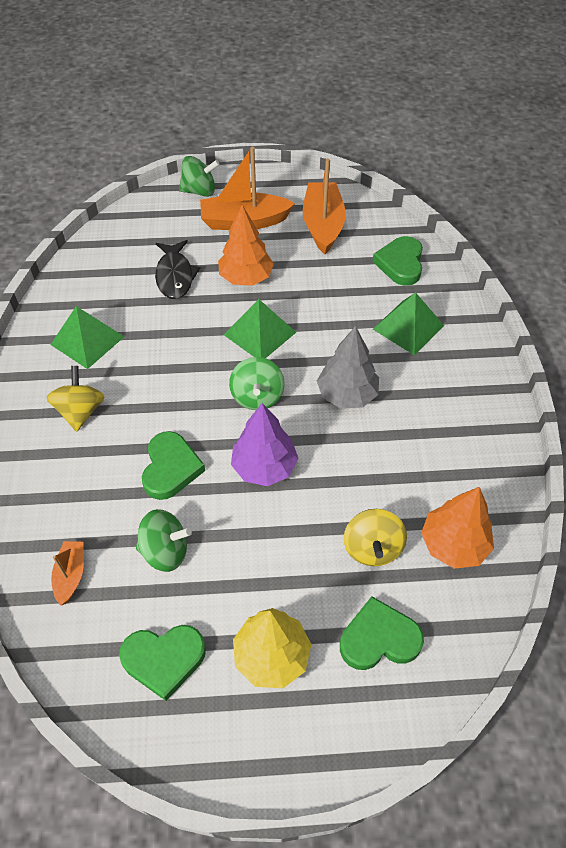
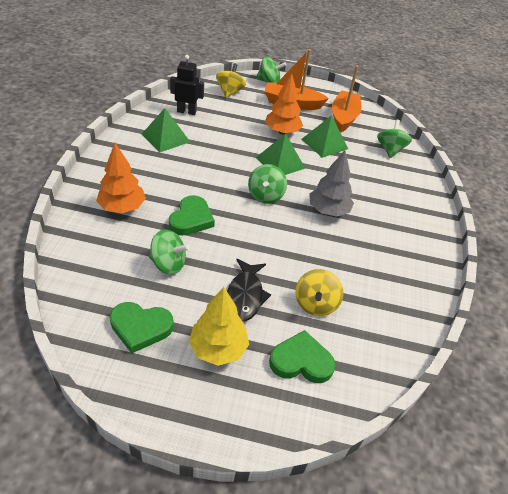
camera: 10 degrees right, 10 degrees down
yellow spinning top [47,366,104,432] -> yellow spinning top moved to [216,63,246,98]
orange boat [51,541,84,606] -> none
black fish [155,240,200,299] -> black fish moved to [227,259,271,322]
purple tree [231,403,299,486] -> none
green heart [372,236,423,286] -> green spinning top [377,120,412,158]
green pyramid [373,292,444,355] -> green pyramid moved to [301,115,348,158]
orange tree [421,487,494,569] -> orange tree moved to [96,143,146,213]
none -> black robot [170,55,204,115]

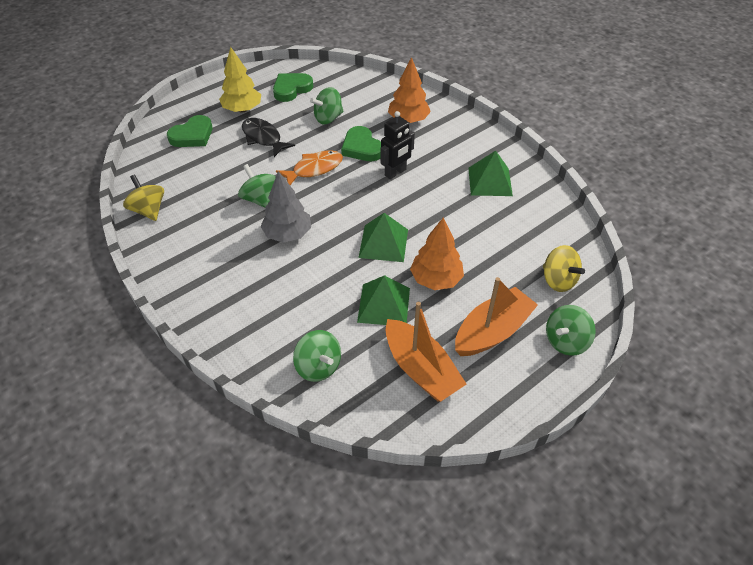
camera: 135 degrees right, 5 degrees up
black robot [170,55,204,115] -> black robot moved to [380,111,415,179]
green spinning top [248,164,287,204] -> green spinning top moved to [238,164,276,208]
yellow spinning top [295,269,344,316] -> yellow spinning top moved to [123,175,164,221]
none -> orange fish [276,150,343,185]

